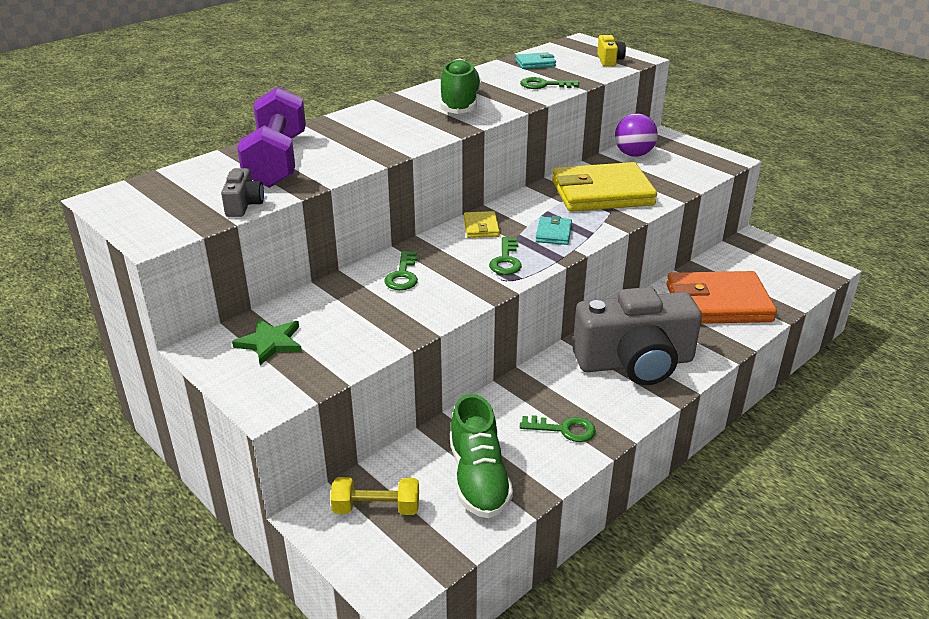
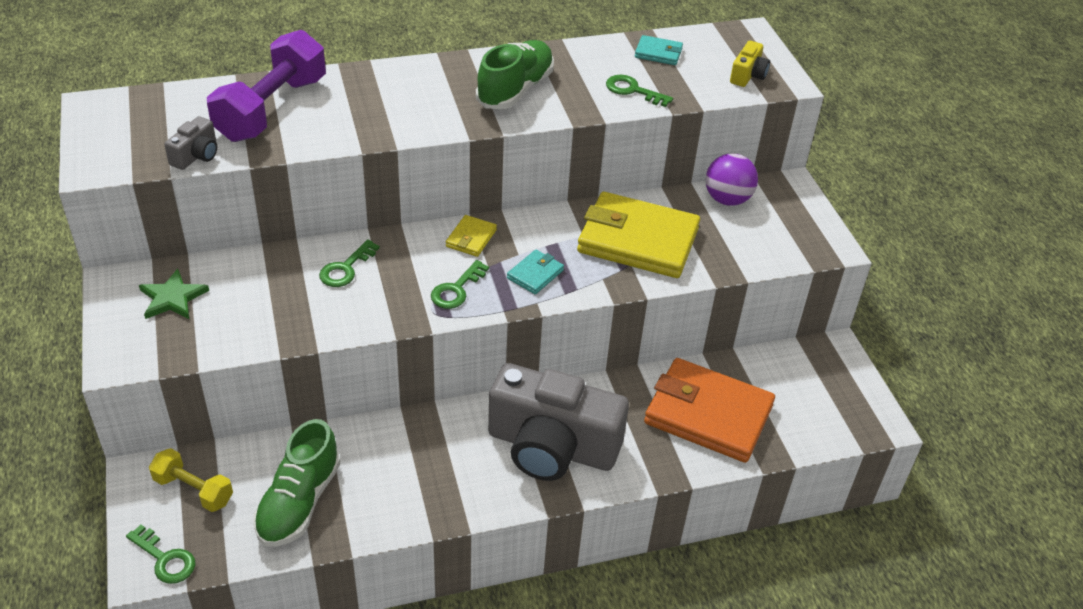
camera: 25 degrees right, 10 degrees up
green key [520,415,596,442] -> green key moved to [126,525,196,584]

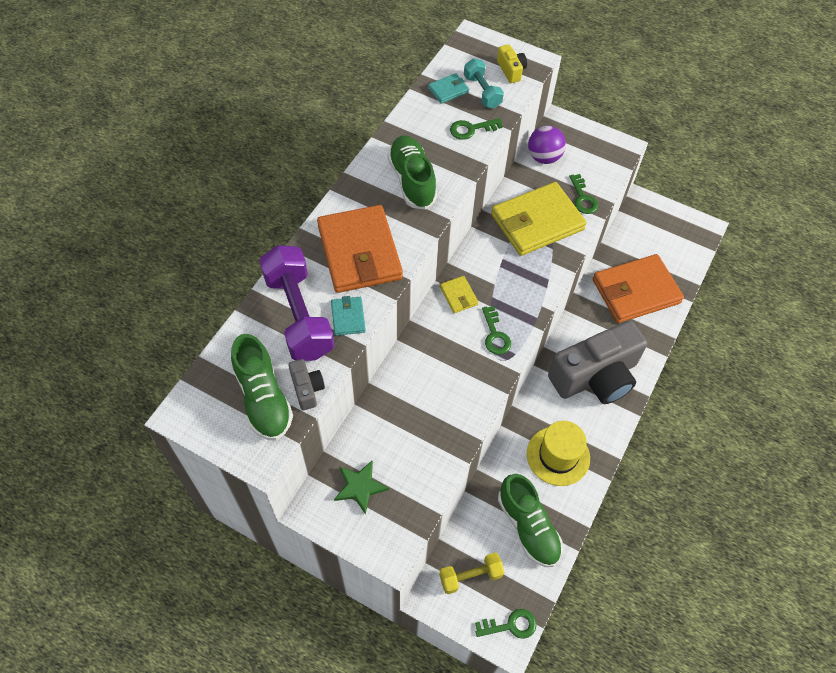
camera: 45 degrees left, 15 degrees up
green key [319,239,380,287] -> green key moved to [569,174,598,214]
turquoise wallet [507,250,564,294] -> turquoise wallet moved to [331,296,366,336]
none -> green shoe [231,334,293,441]
none -> orange wallet [317,205,403,293]
none -> turquoise dumbbell [464,59,504,108]
none -> yellow hat [527,421,590,486]

